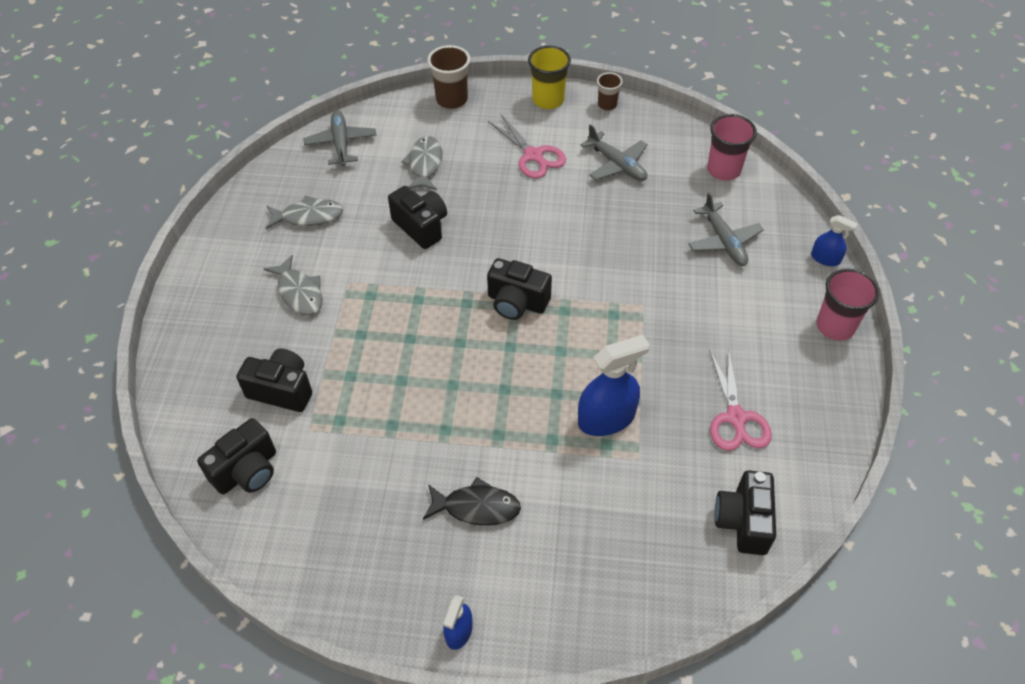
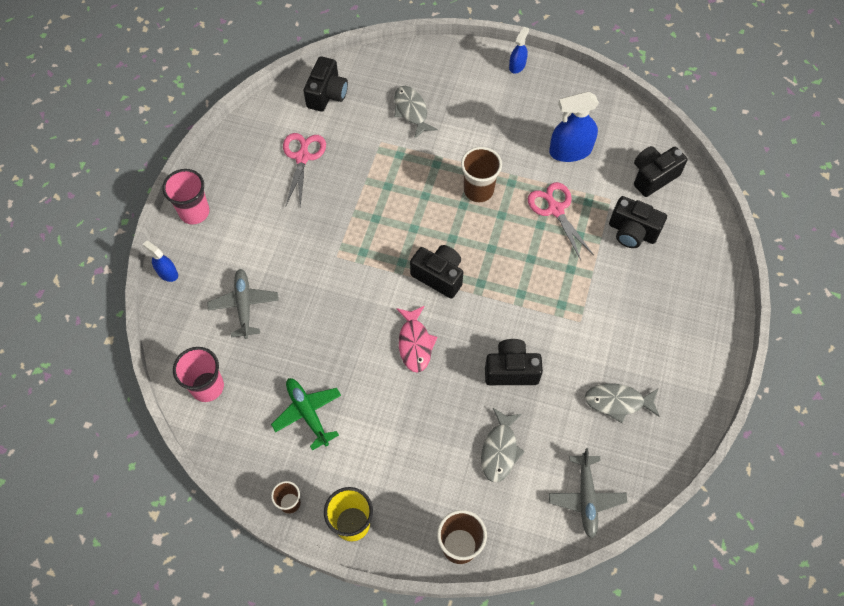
camera: 170 degrees left, 10 degrees up
grey fish [264,255,322,315] -> grey fish moved to [394,86,438,139]
black camera [388,186,447,249] -> black camera turned 120 degrees clockwise [485,339,543,385]
black fish [423,477,521,526] -> none
pink scissors [488,114,566,179] -> pink scissors moved to [528,182,594,260]
blue spray bottle [578,335,650,436] -> blue spray bottle moved to [549,92,599,162]
grey plane [580,124,648,181] -> green plane [271,378,341,451]
none -> pink fish [396,306,438,372]
none -> brown cup [461,147,502,202]

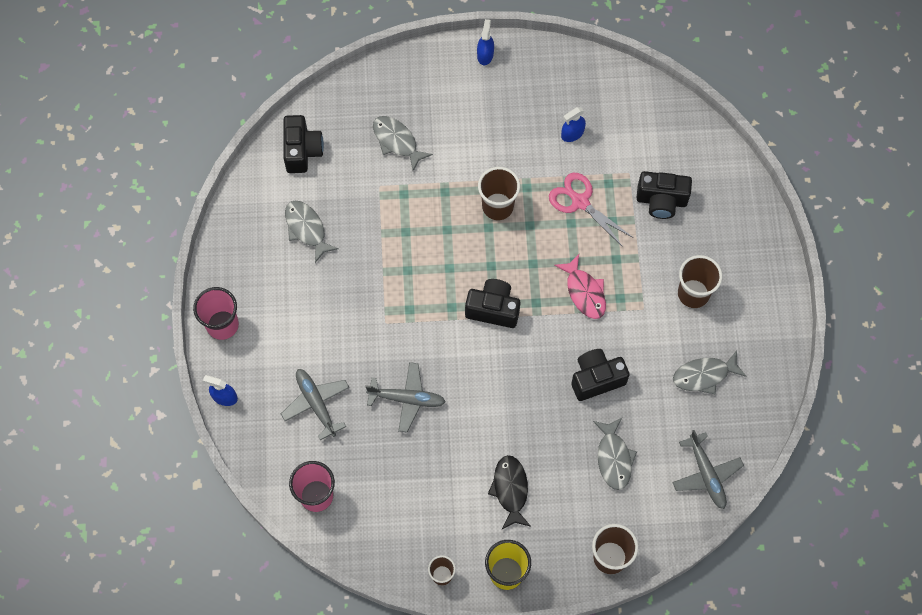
camera: 20 degrees left, 5 degrees up
green plane [271,378,341,451] -> none
pink scissors [283,133,326,207] -> grey fish [285,201,339,263]
pink fish [396,306,438,372] -> pink fish moved to [554,254,606,319]
blue spray bottle [549,92,599,162] -> blue spray bottle [561,107,586,142], size x0.55
black camera [634,146,687,197] -> none
none -> grey plane [365,362,446,433]
none -> black fish [488,455,531,530]
none -> brown cup [678,255,722,308]

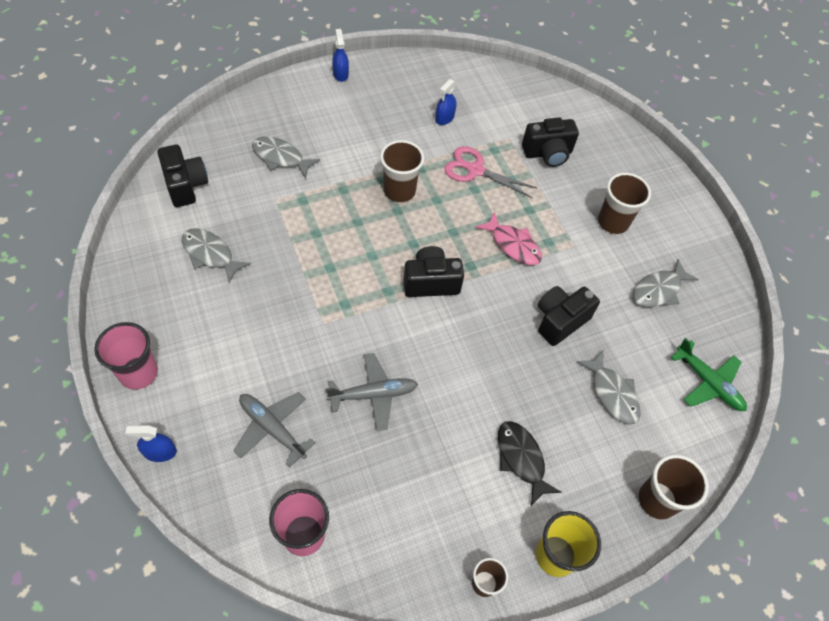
camera: 25 degrees left, 10 degrees down
grey plane [672,430,744,509] -> green plane [670,338,747,411]

